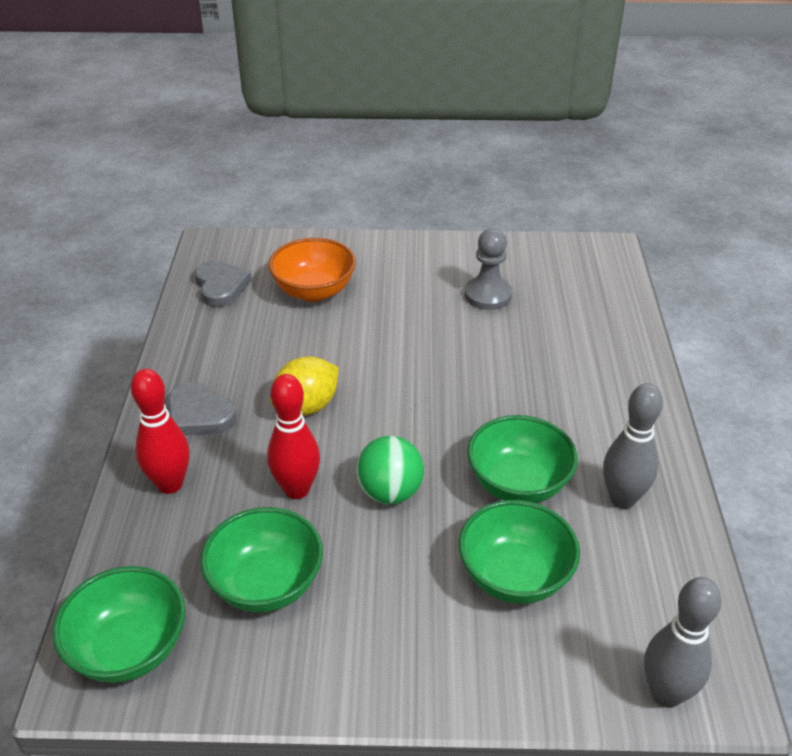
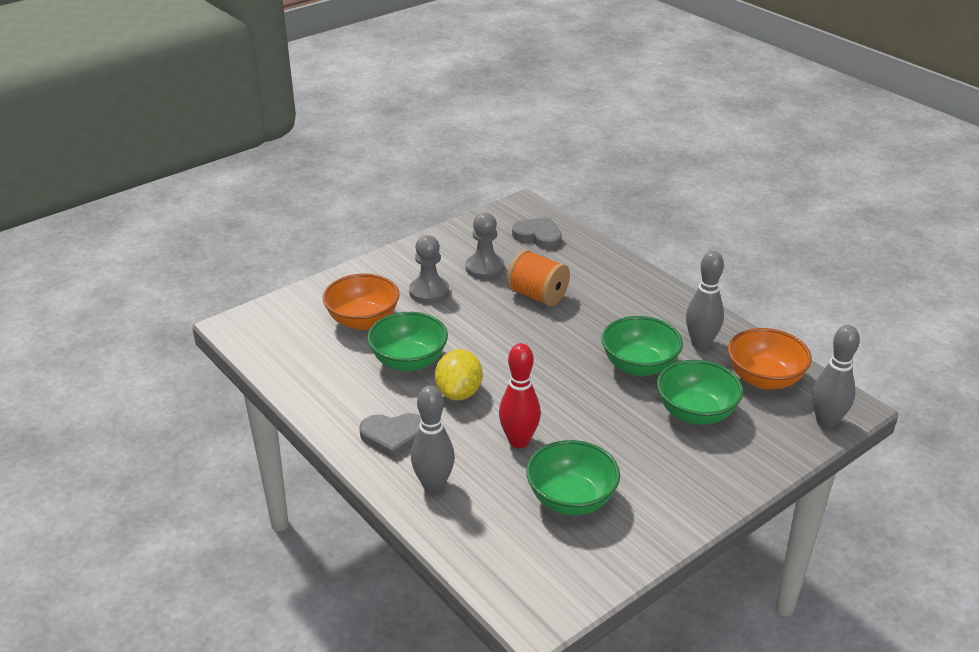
camera: 40 degrees left, 5 degrees down
green bowl [53,566,185,683] -> green bowl moved to [367,312,448,372]
red bowling pin [131,369,190,494] -> grey bowling pin [411,385,455,493]
grey heart [195,260,252,307] -> grey heart moved to [512,217,562,249]
green ball [356,436,424,505] -> none
none -> grey pawn [409,235,449,304]
none -> orange spool [507,250,570,306]
none -> orange bowl [728,328,812,390]

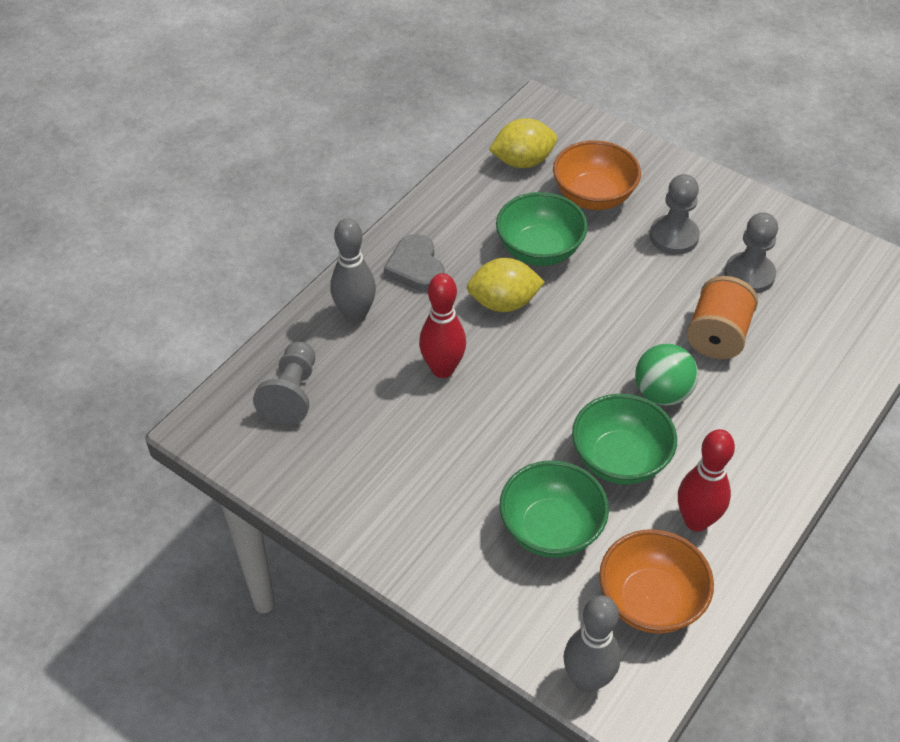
camera: 75 degrees right, 15 degrees up
grey heart [512,217,562,249] -> none
green bowl [526,440,620,515] -> none
grey bowling pin [686,251,724,349] -> red bowling pin [678,429,735,532]
none -> grey pawn [253,341,315,426]
none -> yellow lemon [489,118,557,168]
none -> green ball [635,344,698,406]

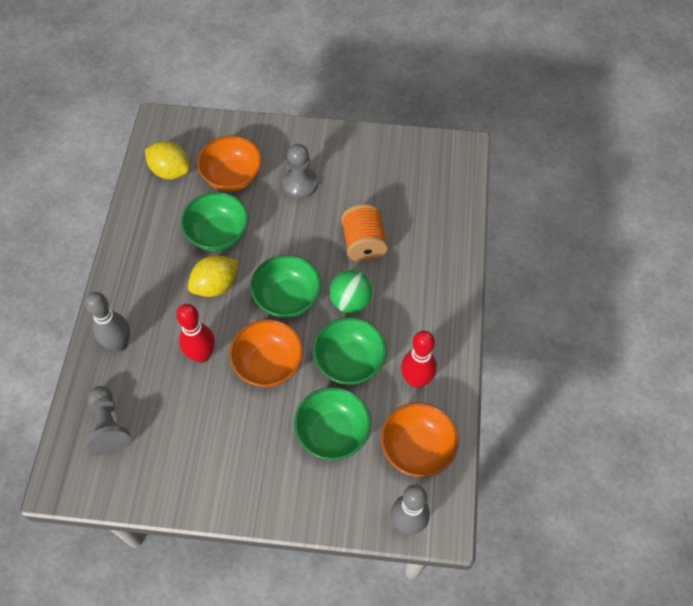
camera: 30 degrees left, 10 degrees up
grey heart [384,234,445,292] -> none
yellow lemon [489,118,557,168] -> yellow lemon turned 75 degrees clockwise [145,141,190,180]
grey pawn [724,212,778,294] -> none
none -> orange bowl [229,319,303,387]
none -> green bowl [250,255,321,318]

